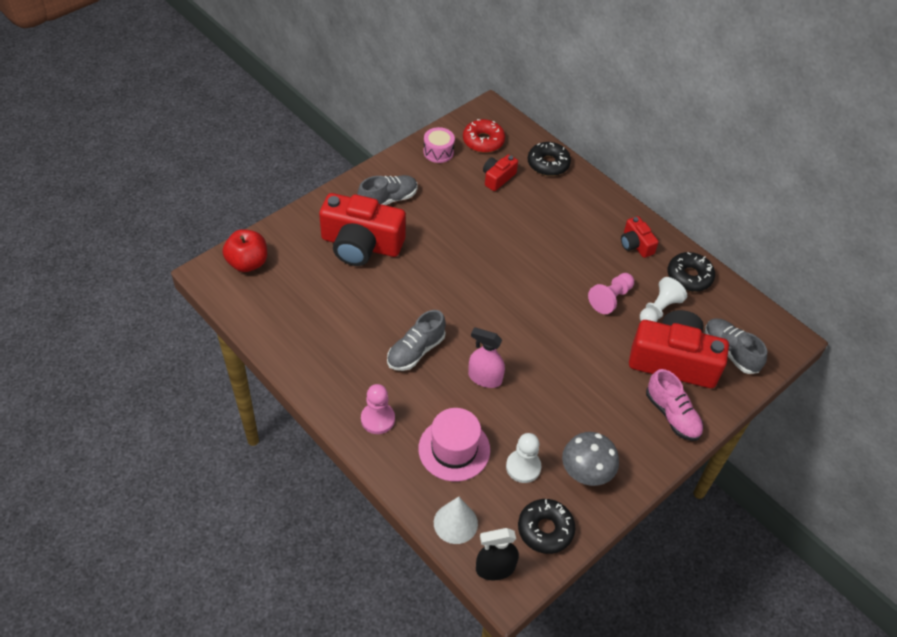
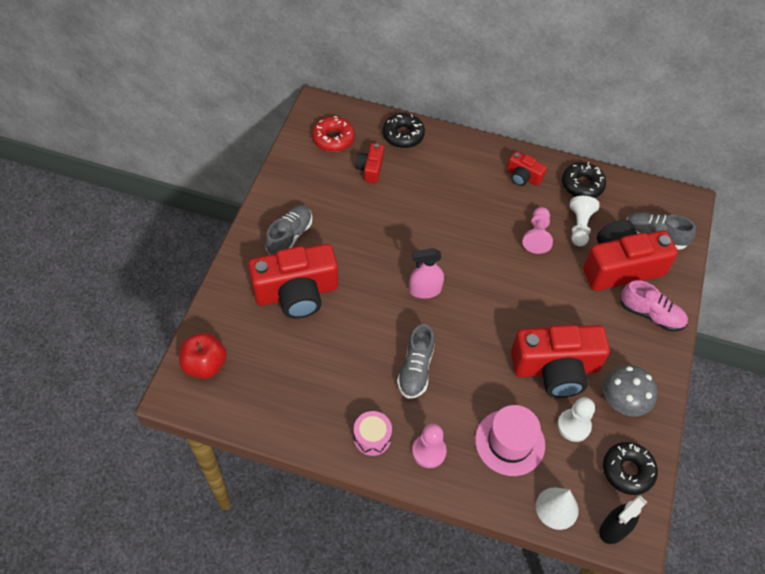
camera: 30 degrees left, 5 degrees up
pink drum [423,127,455,163] -> pink drum moved to [354,411,392,456]
pink spray bottle [468,327,505,388] -> pink spray bottle moved to [409,248,444,298]
none -> red camera [511,325,610,398]

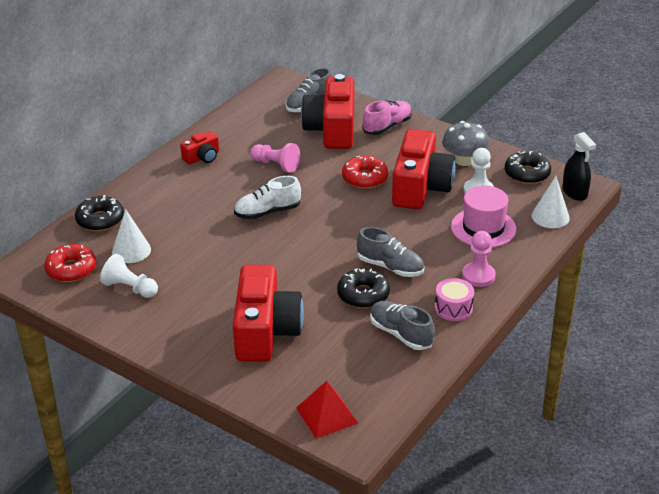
camera: 70 degrees left, 20 degrees down
red apple [179,333,227,379] -> red pyramid [296,381,358,439]
grey shoe [265,205,312,255] -> grey shoe moved to [370,301,435,350]
red camera [356,143,384,183] -> white cone [112,209,151,263]
pink spray bottle [409,248,444,298] -> none
black donut [562,162,606,198] -> black donut moved to [337,268,390,308]
white pawn [570,196,600,247] -> white pawn moved to [100,254,158,298]
none -> white shoe [234,176,301,220]
none -> red donut [342,156,388,189]

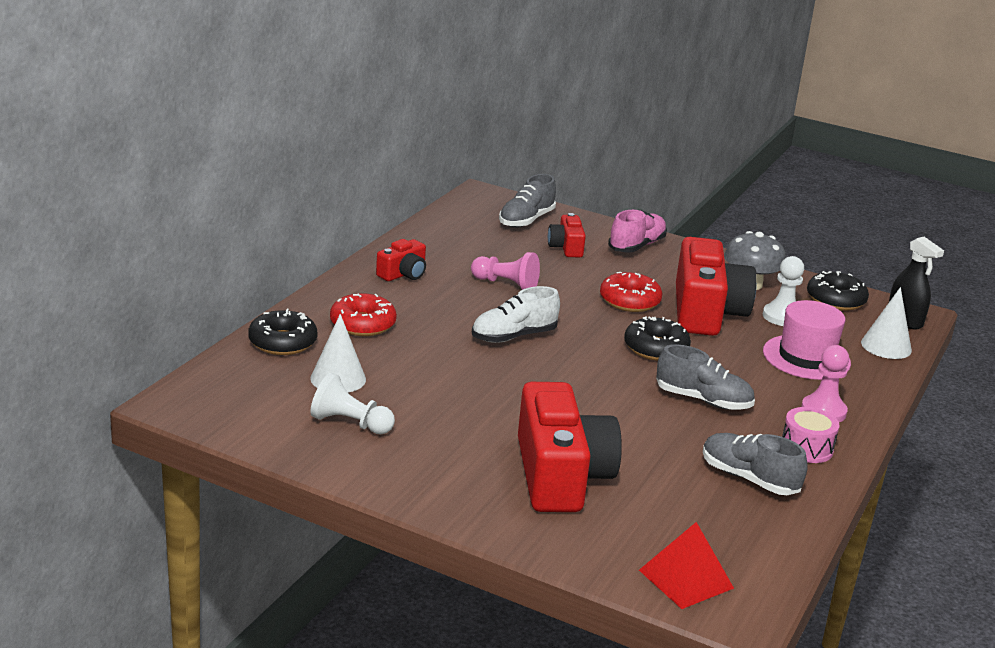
camera: 10 degrees left, 10 degrees down
red donut [44,244,96,282] -> red donut moved to [330,293,397,336]
red camera [301,74,354,149] -> red camera [548,213,586,257], size x0.48
black donut [337,268,390,308] -> black donut moved to [624,316,691,361]

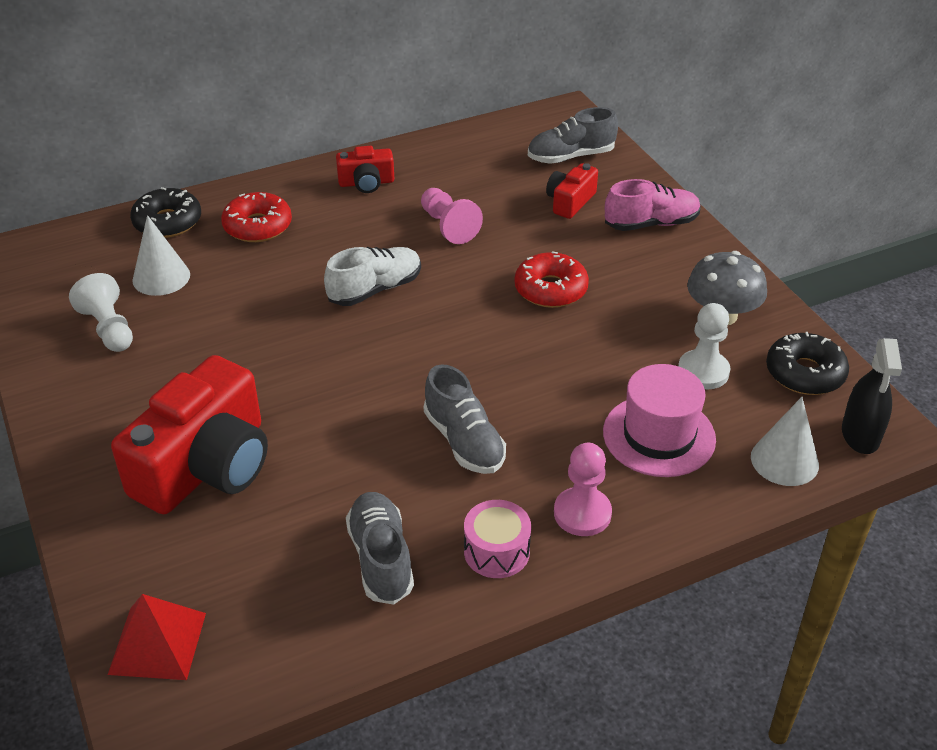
camera: 40 degrees right, 15 degrees up
white shoe [472,286,560,343] -> white shoe turned 135 degrees clockwise [324,247,421,306]
black donut [624,316,691,361] -> none
red camera [676,237,757,336] -> none

